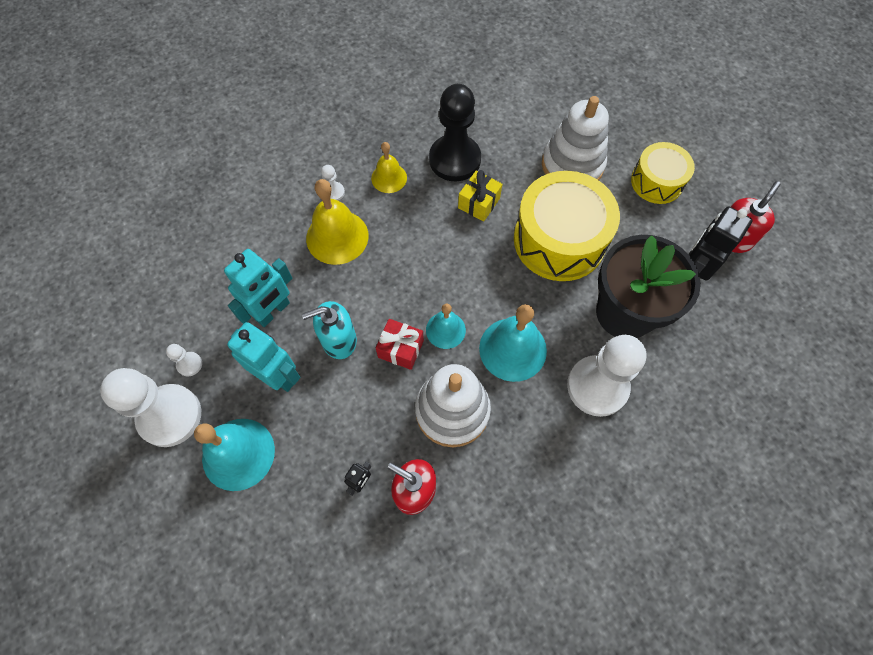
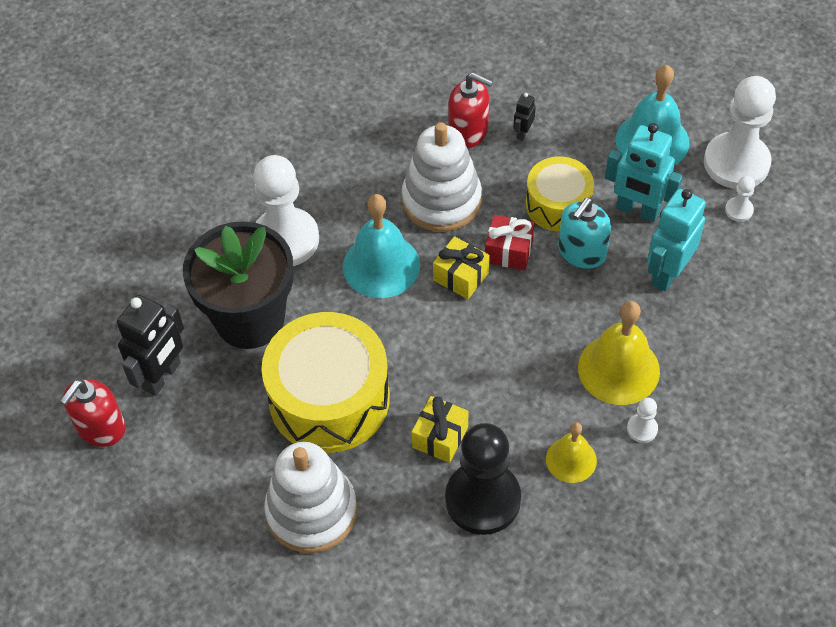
camera: 175 degrees right, 10 degrees down
turquoise soap dispenser [302,301,357,359] -> turquoise soap dispenser turned 150 degrees clockwise [558,198,611,269]
turquoise bell [426,304,466,349] -> yellow gift [433,236,490,299]
yellow drum [631,142,695,204] -> yellow drum moved to [526,156,594,231]

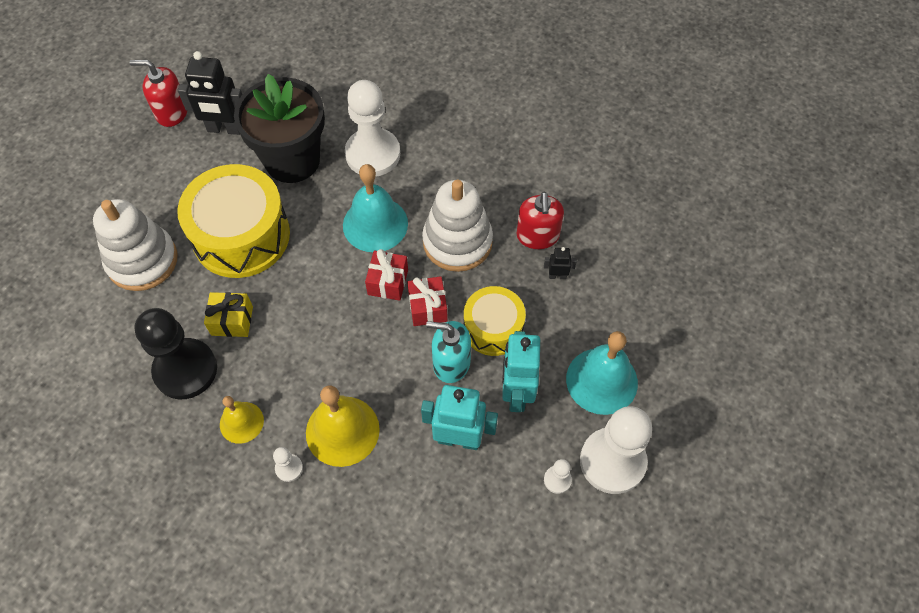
camera: 65 degrees right, 5 degrees up
yellow gift [433,236,490,299] -> red gift [365,249,408,301]

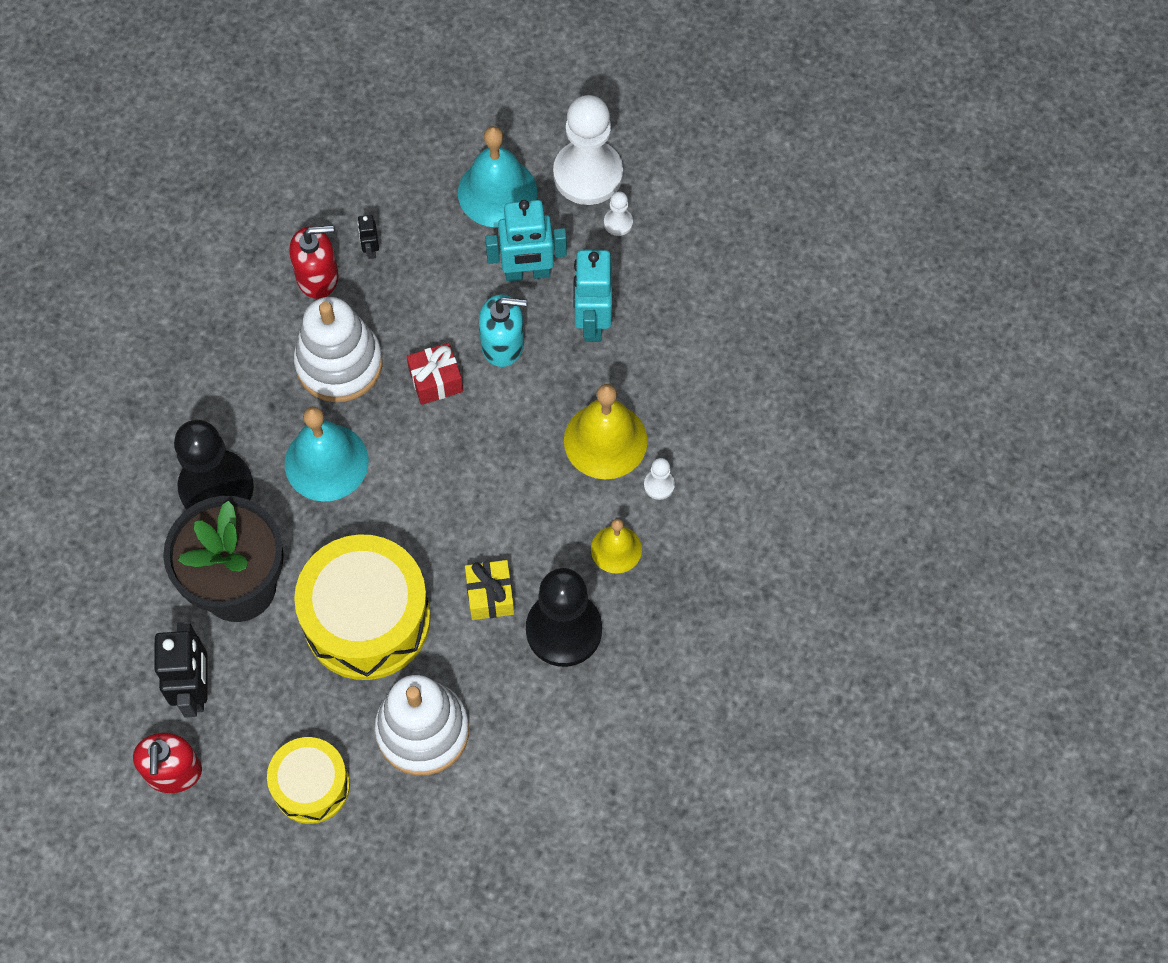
camera: 100 degrees left, 5 degrees up
white pawn [345,80,400,177] -> black pawn [174,420,254,510]
red gift [365,249,408,301] -> none
turquoise soap dispenser [426,321,471,383] -> turquoise soap dispenser turned 90 degrees counterclockwise [479,294,527,367]
yellow drum [464,286,526,356] -> yellow drum moved to [267,737,350,824]

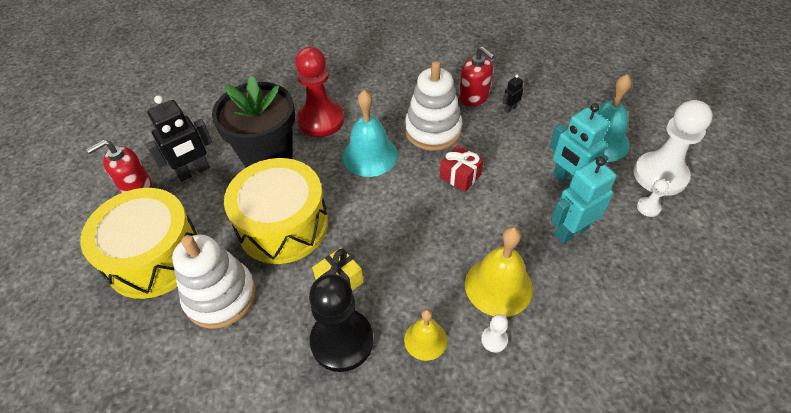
camera: 60 degrees right, 15 degrees down
black pawn [174,420,254,510] -> red pawn [295,47,344,137]
yellow drum [267,737,350,824] -> yellow drum [80,188,199,299], size x1.70
turquoise soap dispenser [479,294,527,367] -> none

